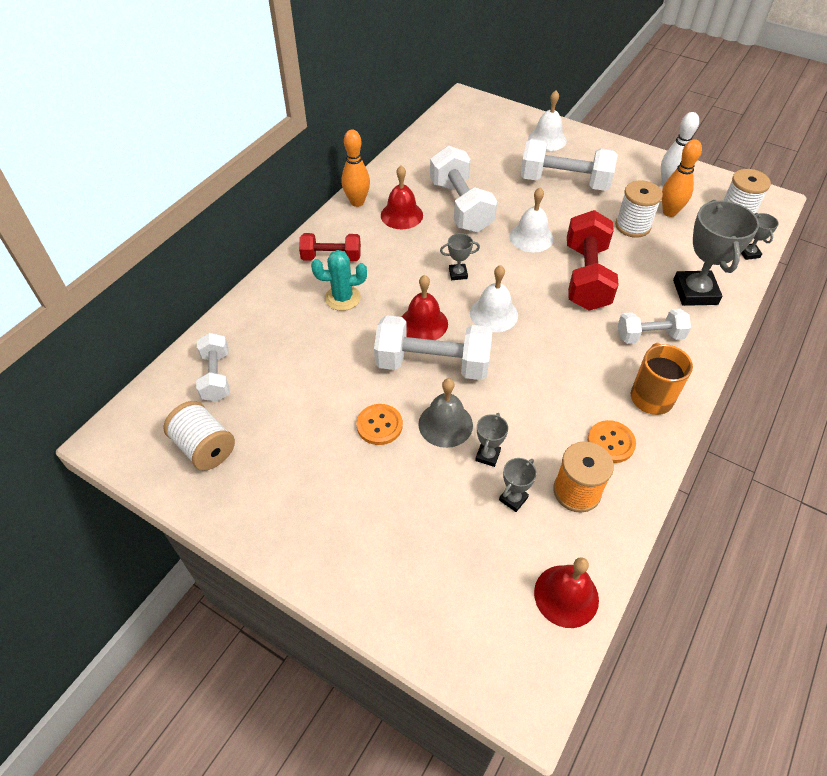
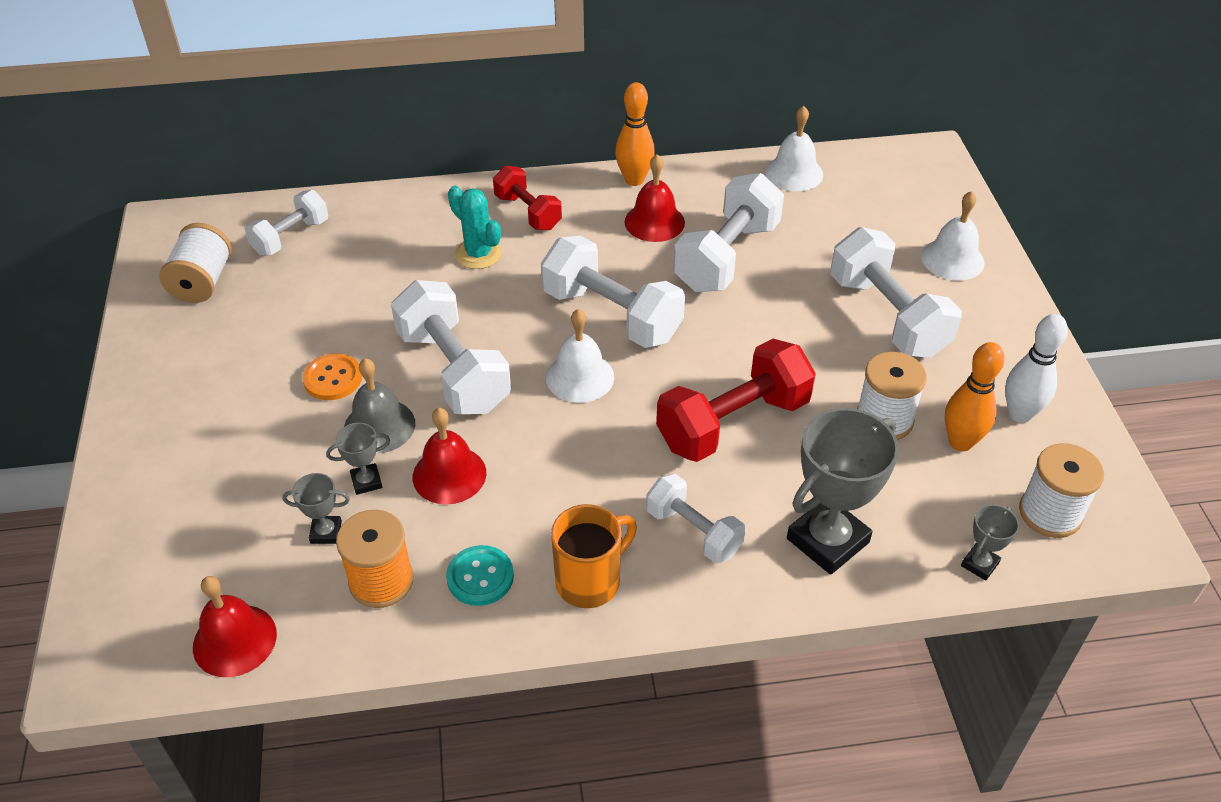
camera: 50 degrees right, 5 degrees down
red bell [402,275,448,340] -> red bell moved to [413,408,486,505]
grey trophy [440,233,480,280] -> white dumbbell [541,236,685,348]
white bell [510,188,554,252] -> white bell moved to [765,106,823,191]
orange button [587,420,636,463] -> turquoise button [446,545,514,606]

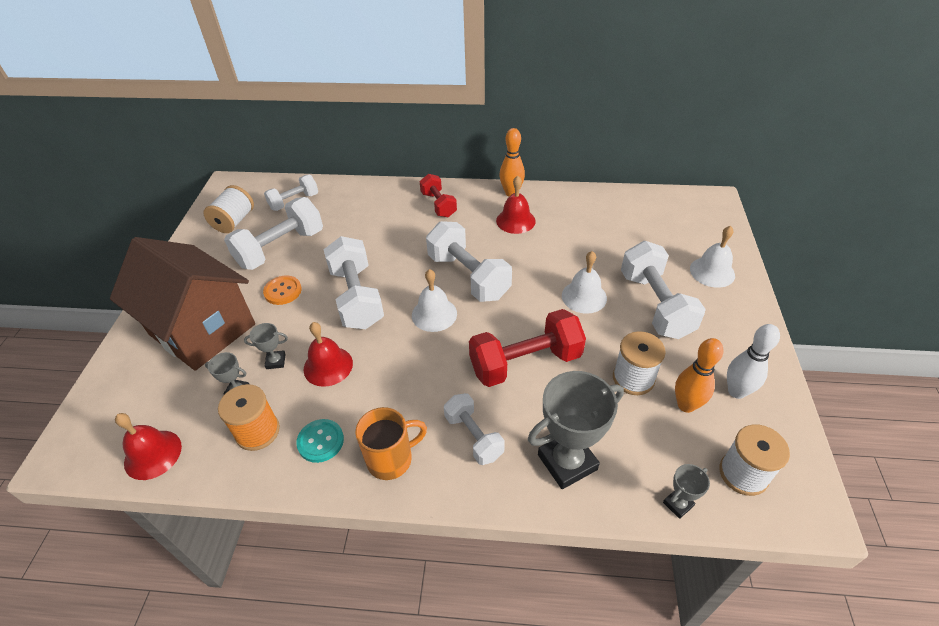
camera: 15 degrees right, 0 degrees up
grey bell [344,358,415,454] -> none
turquoise cactus [448,186,502,269] -> none
white dumbbell [673,173,784,292] -> white dumbbell moved to [224,197,323,270]
white bell [765,106,823,191] -> white bell moved to [562,251,607,314]
none -> brown house [110,237,255,371]

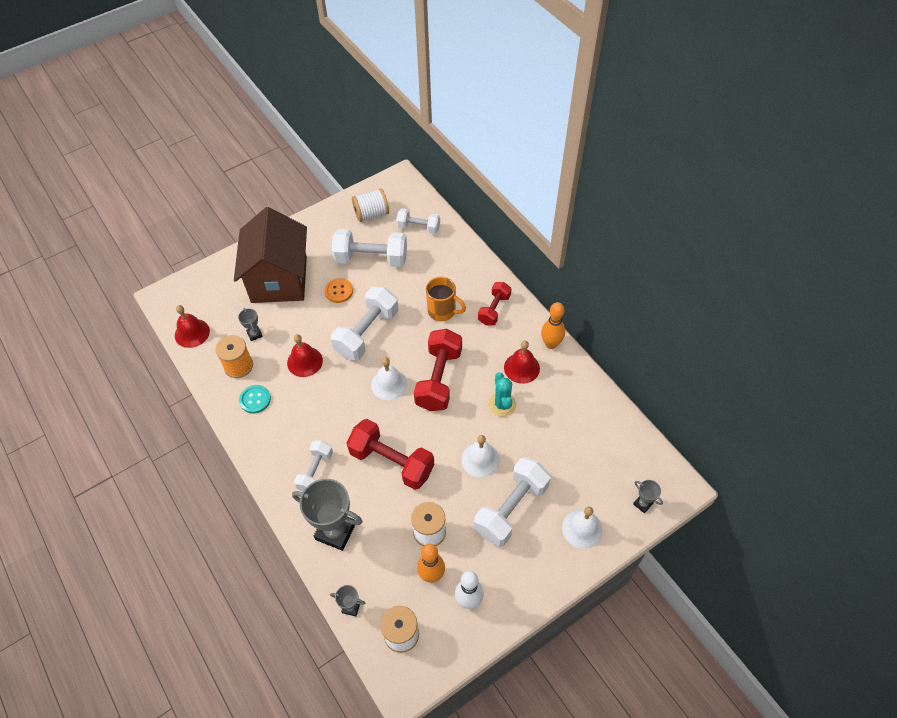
camera: 50 degrees right, 10 degrees up
grey trophy [244,323,288,369] -> grey trophy moved to [633,480,663,513]
orange mug [356,407,427,480] -> orange mug moved to [426,277,466,321]
white dumbbell [426,221,512,302] -> red dumbbell [414,329,462,411]
none -> turquoise cactus [488,372,516,417]

